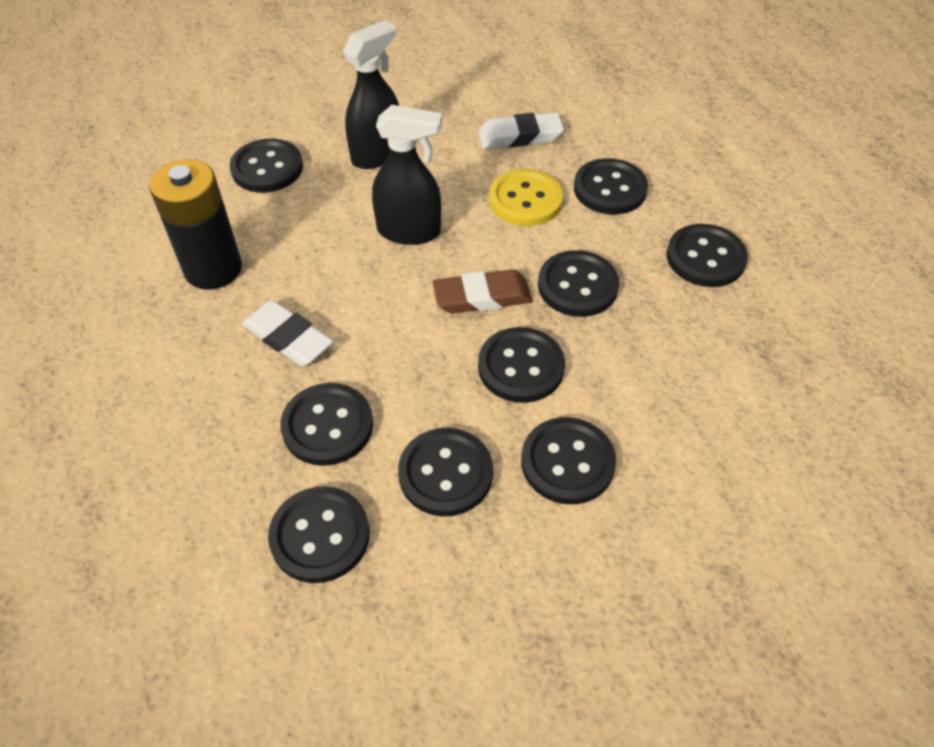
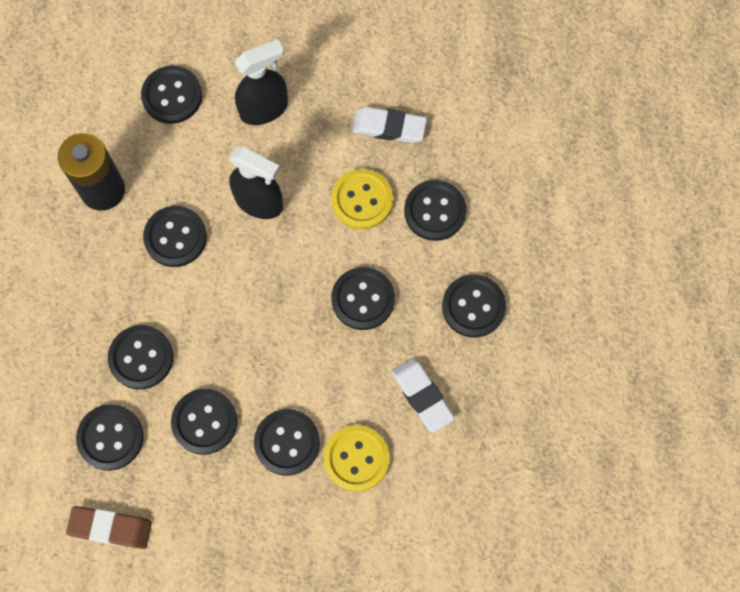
camera: 20 degrees right, 20 degrees up
white eraser [242,300,333,366] -> white eraser moved to [391,358,455,433]
brown eraser [433,269,532,314] -> brown eraser moved to [66,506,152,549]
black button [478,327,565,403] -> black button moved to [143,206,207,267]
none -> yellow button [324,425,390,492]

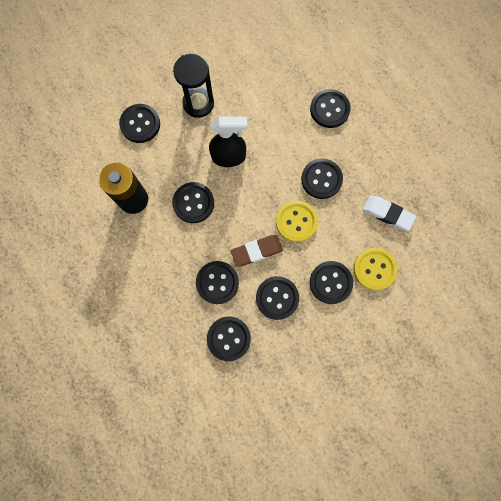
camera: 30 degrees left, 5 degrees up
brown eraser [66,506,152,549] -> brown eraser moved to [231,235,283,267]
black spray bottle [235,39,288,125] -> black hourglass [173,54,214,118]
yellow button [331,169,393,229] -> yellow button moved to [276,201,318,242]
white eraser [352,107,427,143] -> none
black button [442,275,506,338] -> none

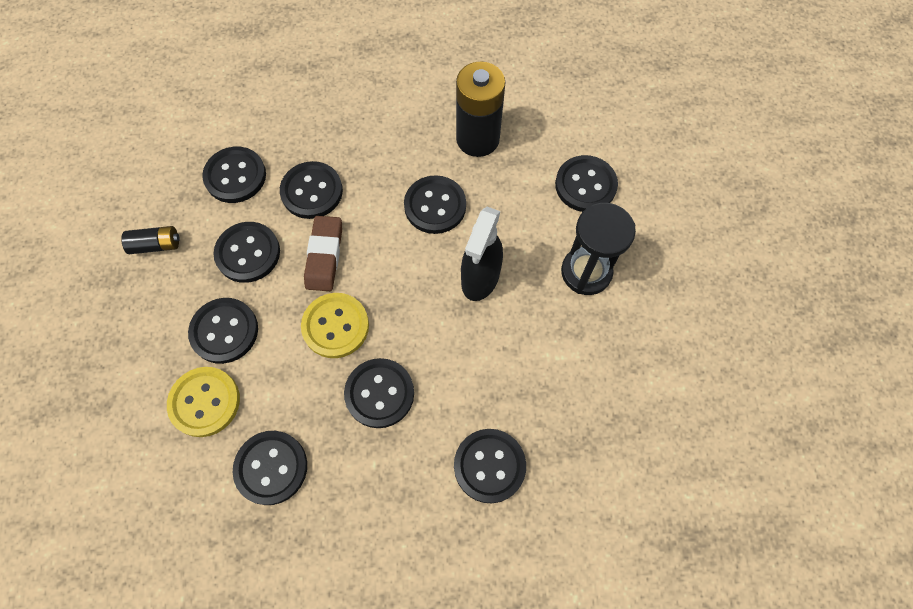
camera: 115 degrees right, 10 degrees down
white eraser [363,196,416,231] -> black button [233,431,307,505]
none -> black battery [121,226,180,254]

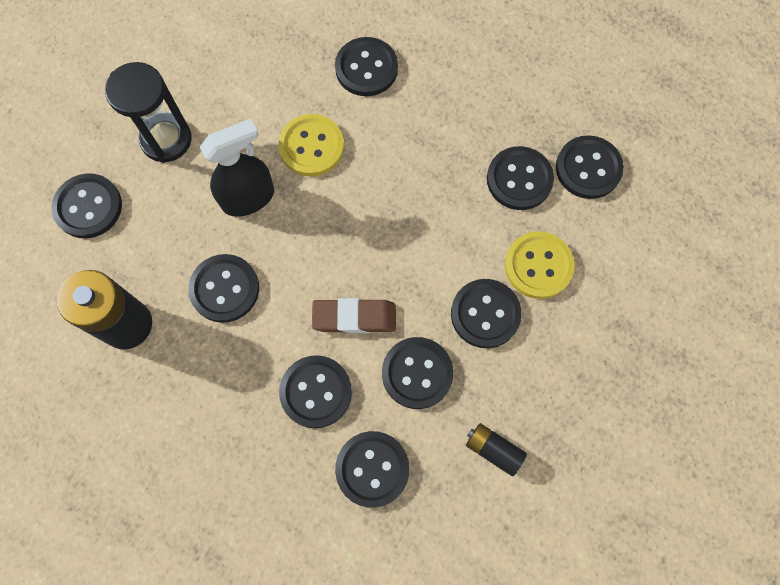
camera: 140 degrees left, 5 degrees up
yellow button [301,293,369,358] -> yellow button moved to [278,114,344,177]
brown eraser [304,216,342,291] -> brown eraser turned 45 degrees clockwise [312,298,396,333]
black button [344,358,414,428] -> black button moved to [556,135,624,199]

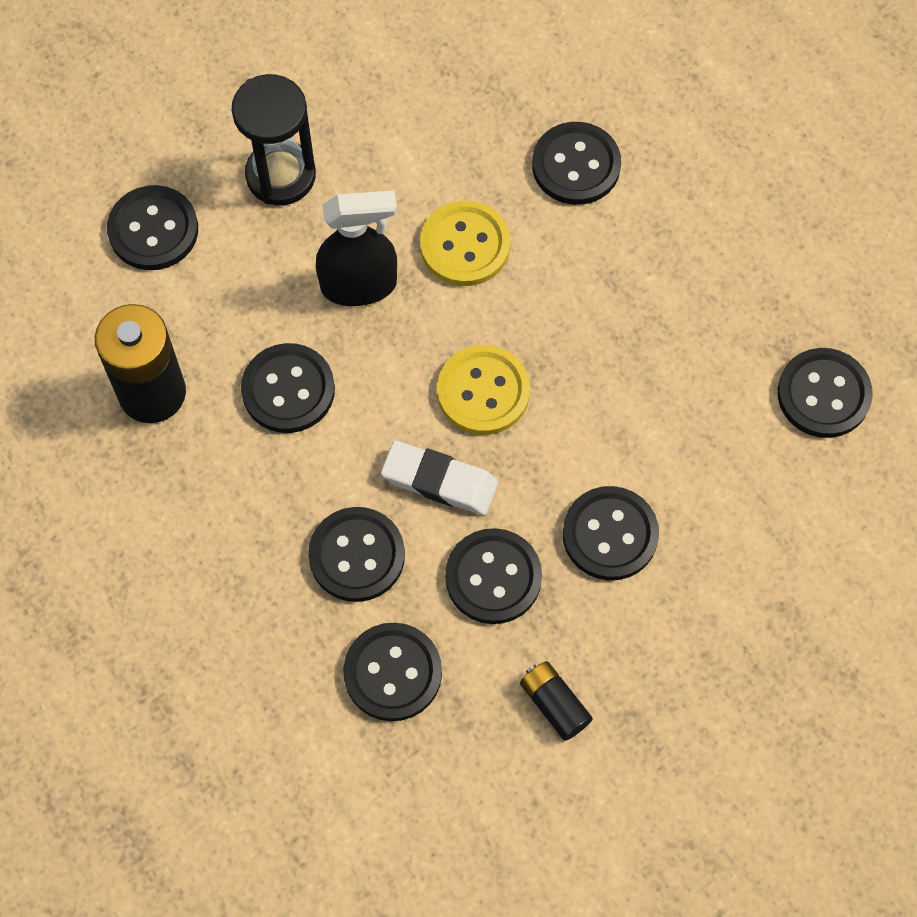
camera: 20 degrees right, 5 degrees down
brown eraser [312,298,396,333] -> white eraser [381,440,498,515]
black button [487,146,554,210] -> none
yellow button [505,231,575,299] -> yellow button moved to [437,345,530,435]

